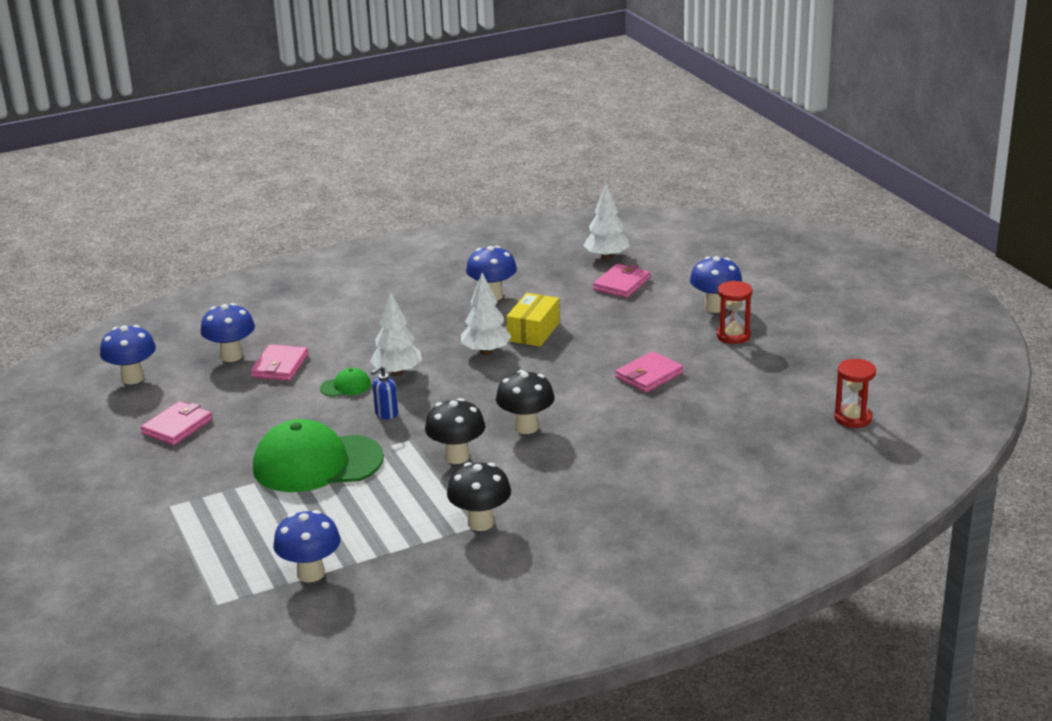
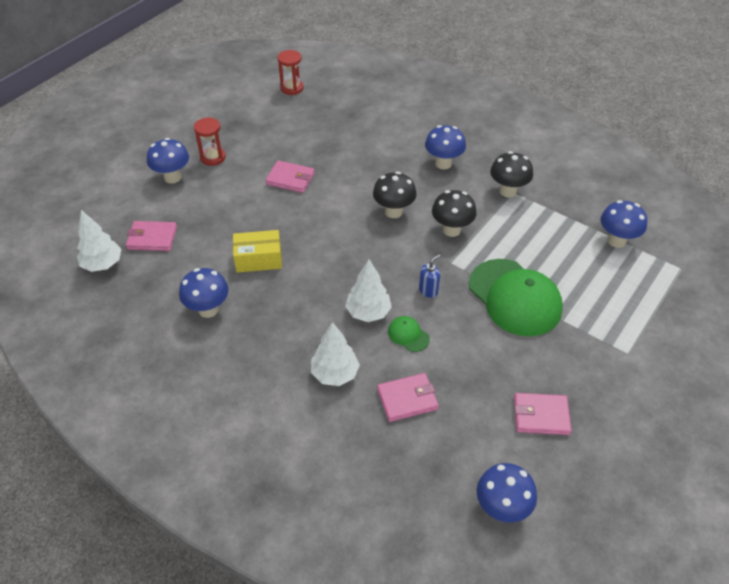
camera: 120 degrees left, 20 degrees up
blue mushroom [201,303,255,362] -> blue mushroom moved to [425,125,466,169]
blue soap dispenser [371,366,398,419] -> blue soap dispenser turned 60 degrees counterclockwise [419,255,441,298]
white tree [461,273,512,355] -> white tree moved to [311,322,360,386]

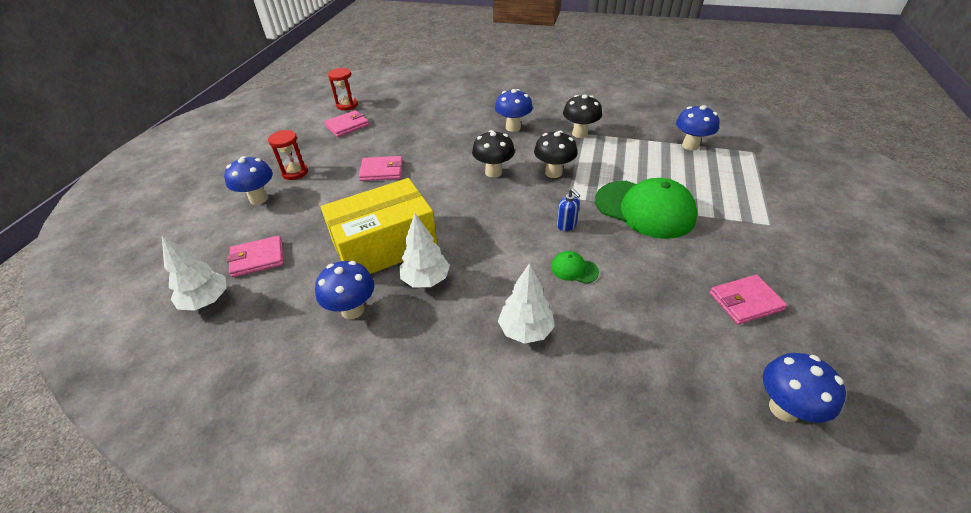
camera: 20 degrees left, 5 degrees down
yellow box [233,230,282,273] -> yellow box [321,178,438,274], size x1.84
white tree [345,259,392,322] -> white tree moved to [399,213,450,288]
pink wallet [377,373,439,422] -> pink wallet moved to [324,110,369,137]
blue soap dispenser [419,255,441,298] -> blue soap dispenser turned 120 degrees clockwise [557,189,581,231]

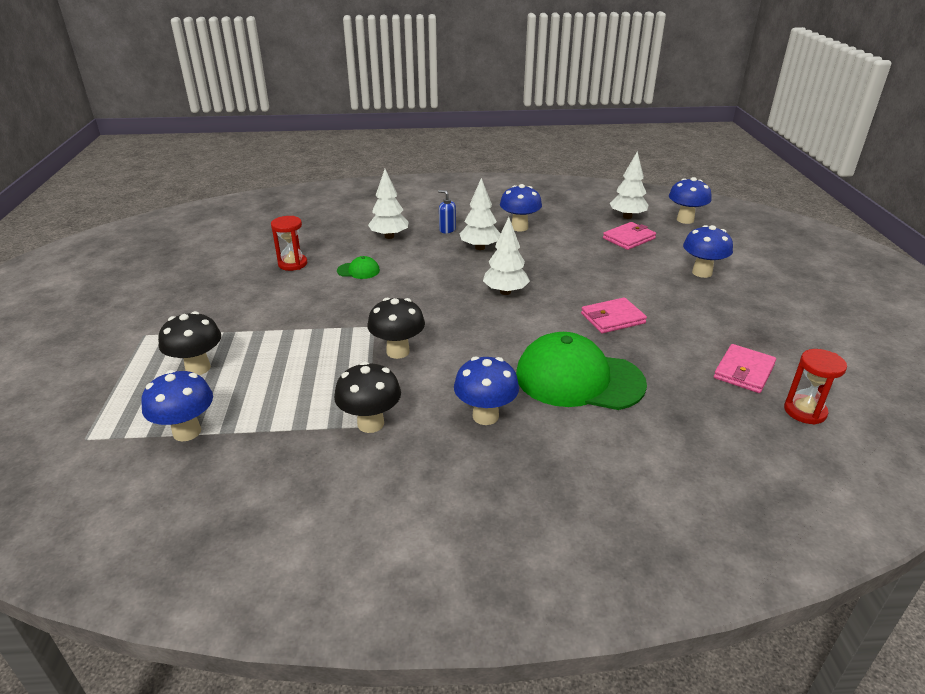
camera: 160 degrees right, 10 degrees down
red hourglass [268,130,308,180] -> red hourglass moved to [271,216,307,271]
yellow box [321,178,438,274] -> none
black mushroom [472,130,515,178] -> black mushroom moved to [158,311,221,375]
blue soap dispenser [557,189,581,231] -> blue soap dispenser moved to [438,190,456,233]
green cap [595,178,698,239] -> green cap moved to [516,332,647,410]
pink wallet [710,275,787,324] -> none
blue mushroom [763,353,846,423] -> blue mushroom moved to [669,177,712,224]
none -> white tree [483,217,530,295]

